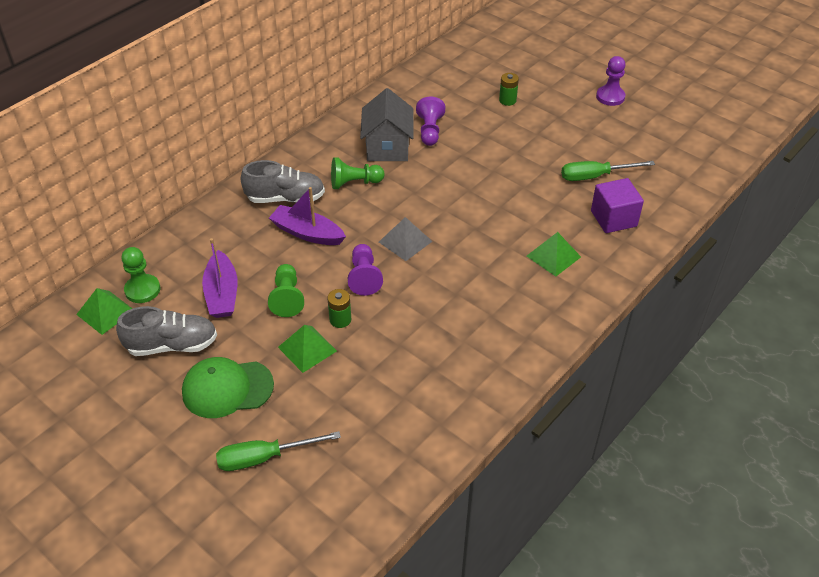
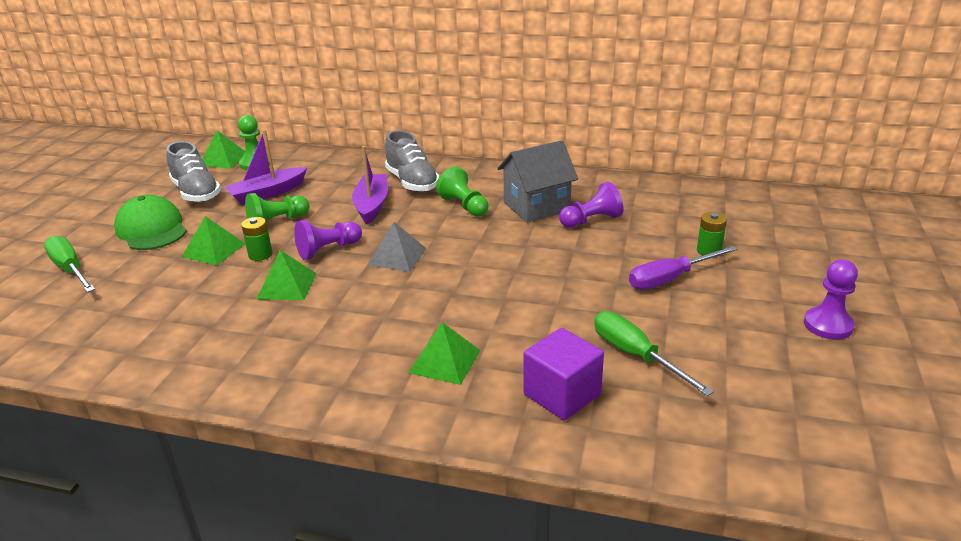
camera: 65 degrees right, 15 degrees down
none -> green pyramid [257,250,317,300]
none -> purple screwdriver [629,246,737,290]

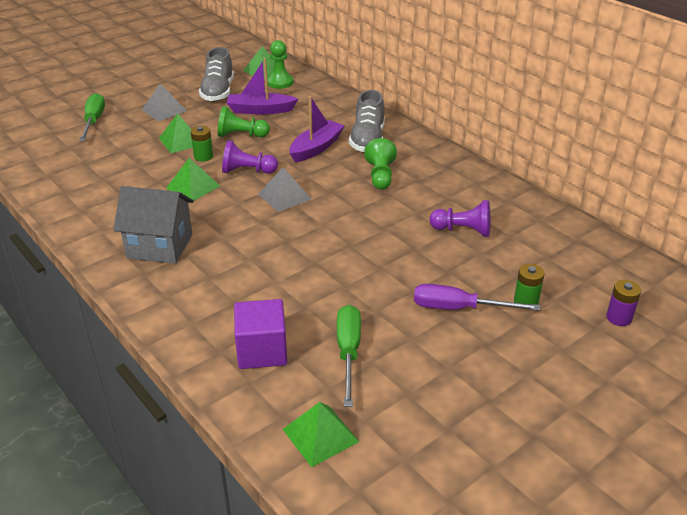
camera: 35 degrees right, 5 degrees up
green cap [114,195,187,250] -> grey pyramid [142,84,187,121]
green pyramid [408,322,481,385] -> green pyramid moved to [283,402,359,467]
grey house [498,140,578,223] -> grey house moved to [113,186,194,264]
purple pawn [804,259,858,340] -> none
none -> purple battery [606,280,641,326]

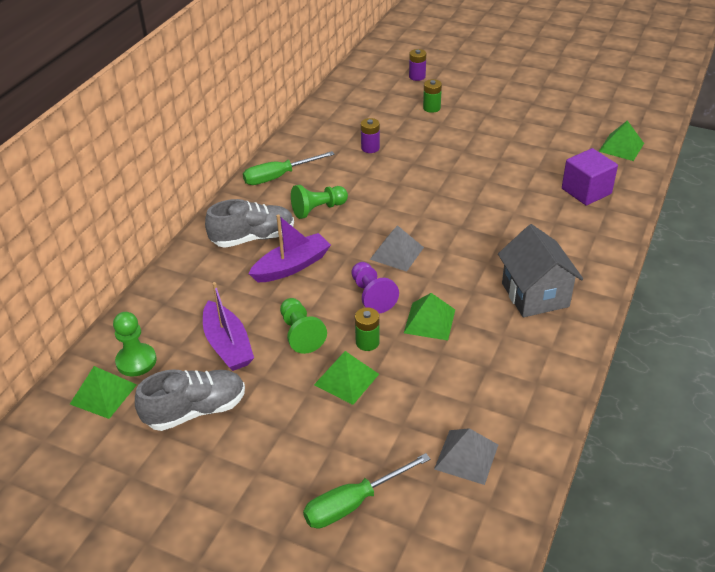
camera: 115 degrees left, 5 degrees up
grey pyramid [142,84,187,121] -> grey pyramid moved to [434,428,498,485]
purple boat [289,96,345,162] -> purple boat turned 135 degrees clockwise [249,214,331,282]
green screwdriver [337,305,361,407] -> green screwdriver moved to [243,151,335,185]
purple screwdriver [414,284,540,311] -> none
purple pawn [430,200,490,237] -> purple battery [361,118,380,153]

